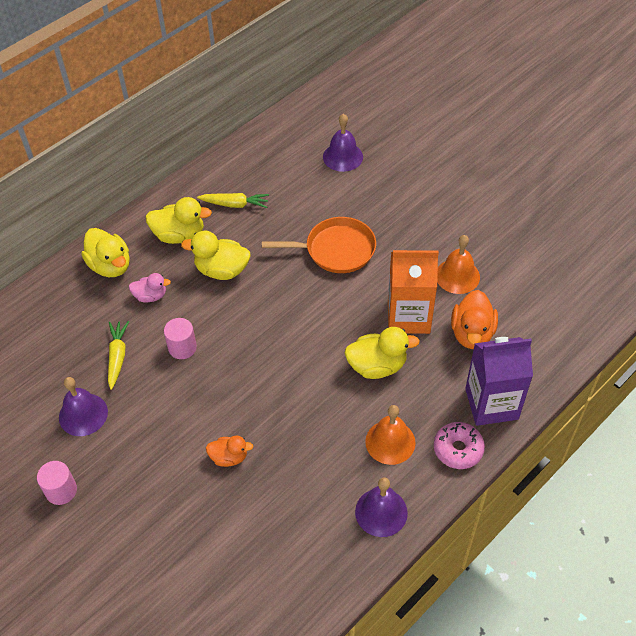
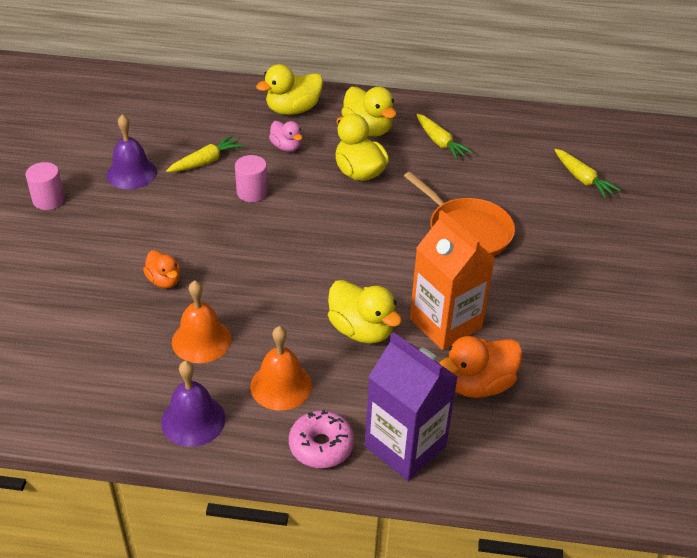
camera: 50 degrees right, 10 degrees down
yellow duck [81,228,130,277] -> yellow duck turned 45 degrees clockwise [256,64,323,115]
purple bell [323,114,363,172] -> yellow carrot [554,149,621,198]
orange bell [437,235,480,294] -> orange bell moved to [172,280,232,363]

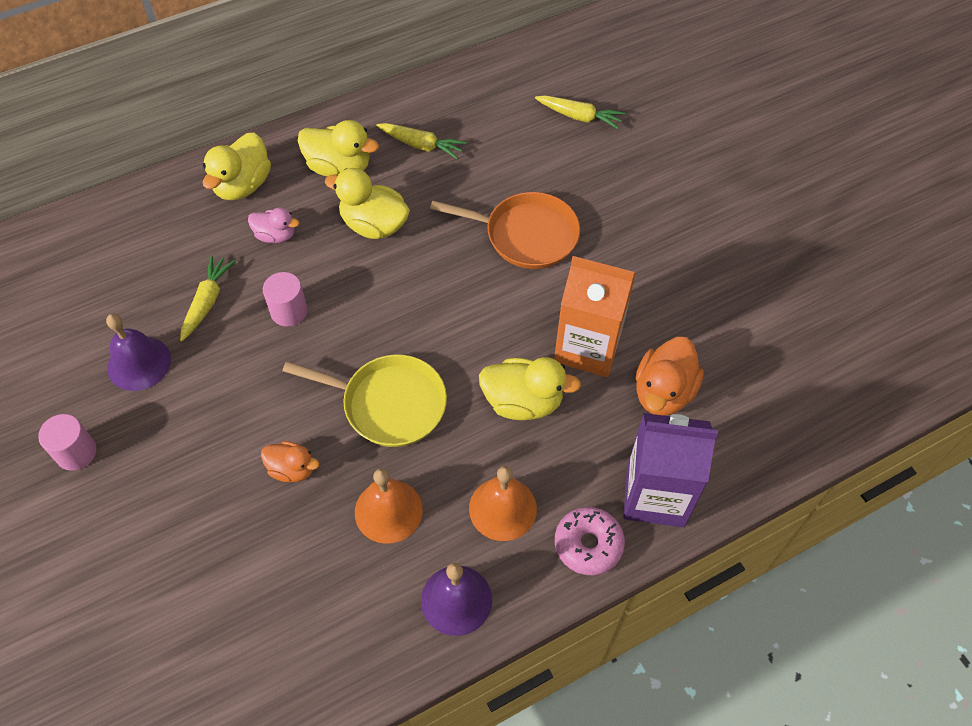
camera: 35 degrees left, 15 degrees up
none -> yellow pan [283,354,447,447]

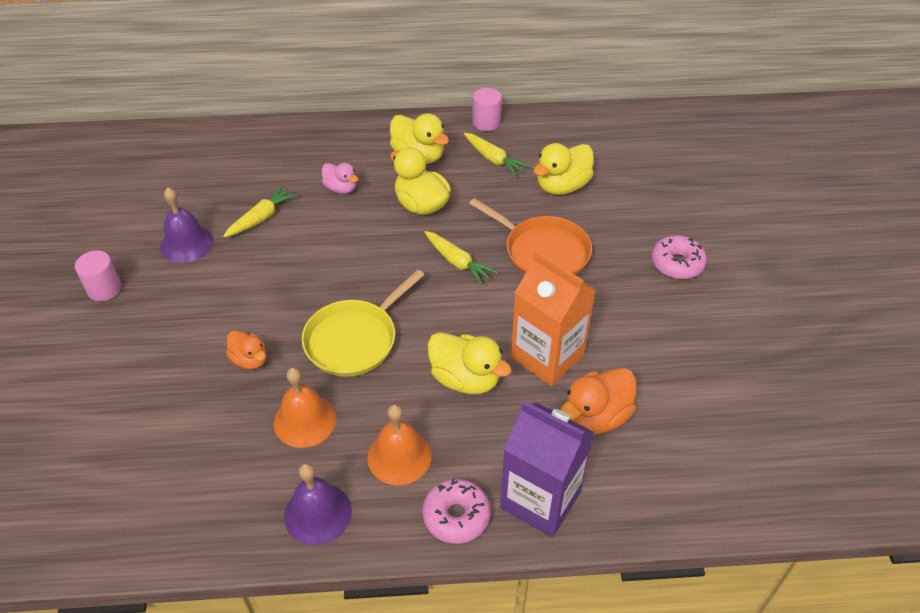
camera: 25 degrees right, 10 degrees down
yellow duck [203,132,271,200] -> yellow duck moved to [533,143,594,195]
pink cylinder [263,272,307,326] -> pink cylinder moved to [472,88,502,131]
yellow pan [283,354,447,447] -> yellow pan turned 90 degrees clockwise [302,269,424,377]
yellow carrot [535,95,625,129] -> yellow carrot moved to [424,231,498,285]
none -> pink donut [651,235,707,279]

